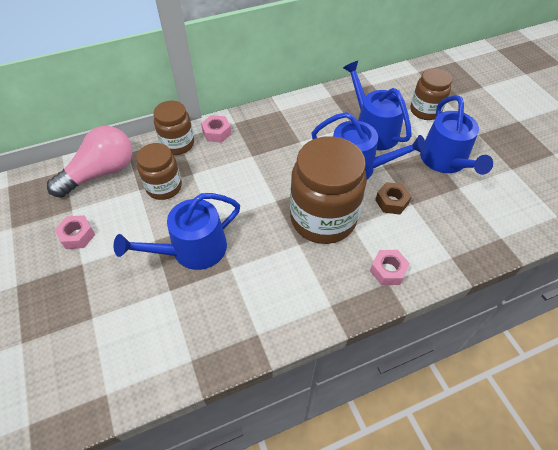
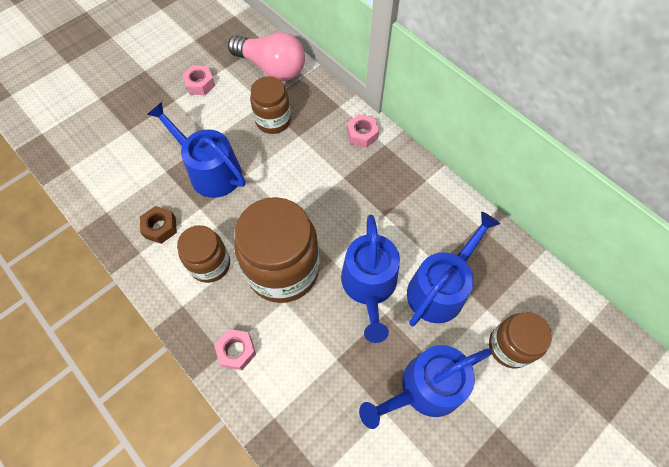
camera: 70 degrees right, 10 degrees up
brown jar [154,101,194,155] -> brown jar moved to [177,225,230,283]
brown nut [375,182,412,215] -> brown nut moved to [140,206,177,244]

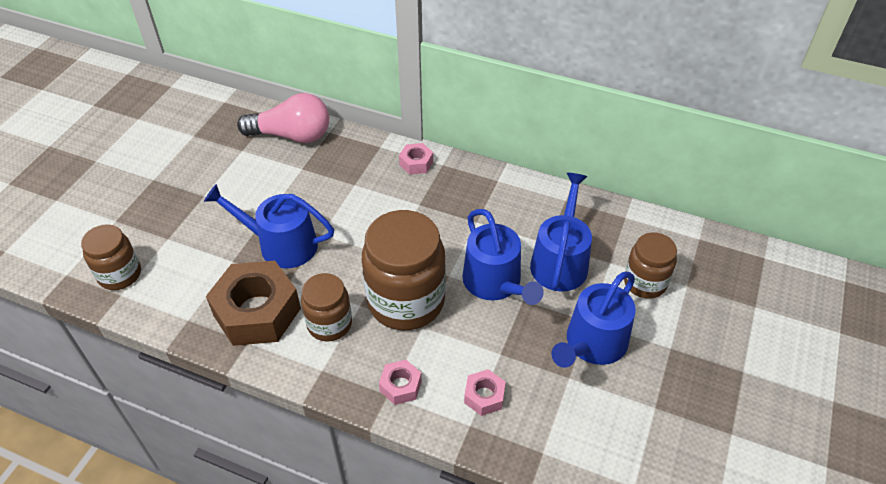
camera: 25 degrees left, 15 degrees down
brown nut [140,206,177,244] -> brown nut [206,261,301,346], size x2.16
pink nut [182,65,215,95] -> pink nut moved to [464,369,506,416]
brown jar [250,76,291,134] -> brown jar moved to [81,224,141,290]

